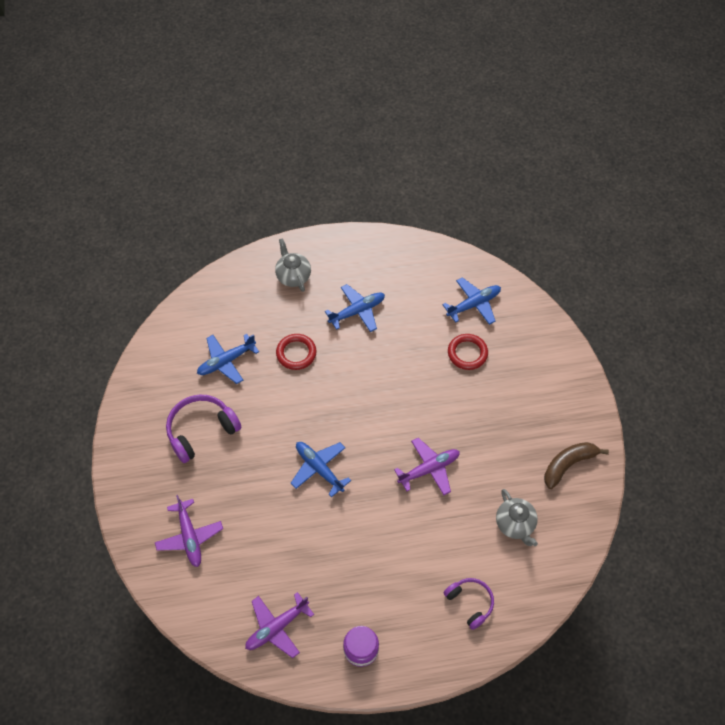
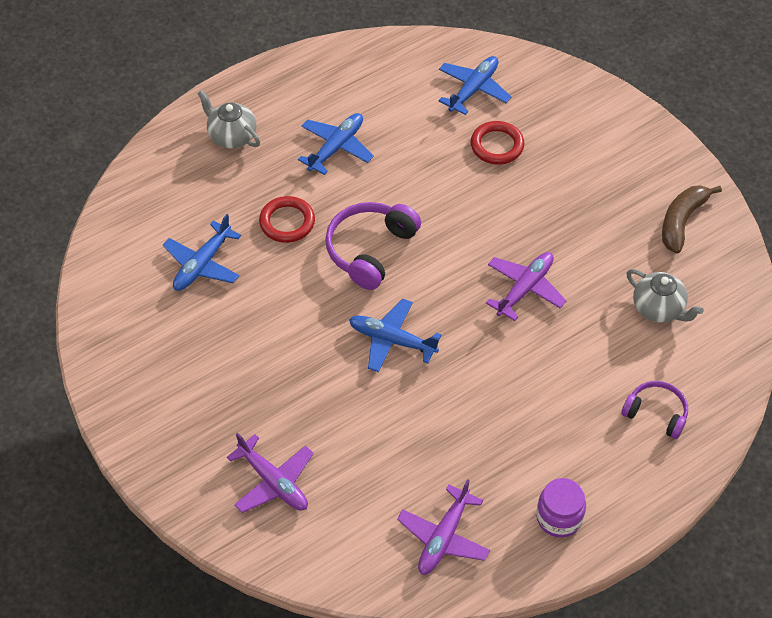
camera: 25 degrees left, 5 degrees down
purple headphones [166,395,241,463] -> purple headphones moved to [325,202,421,290]

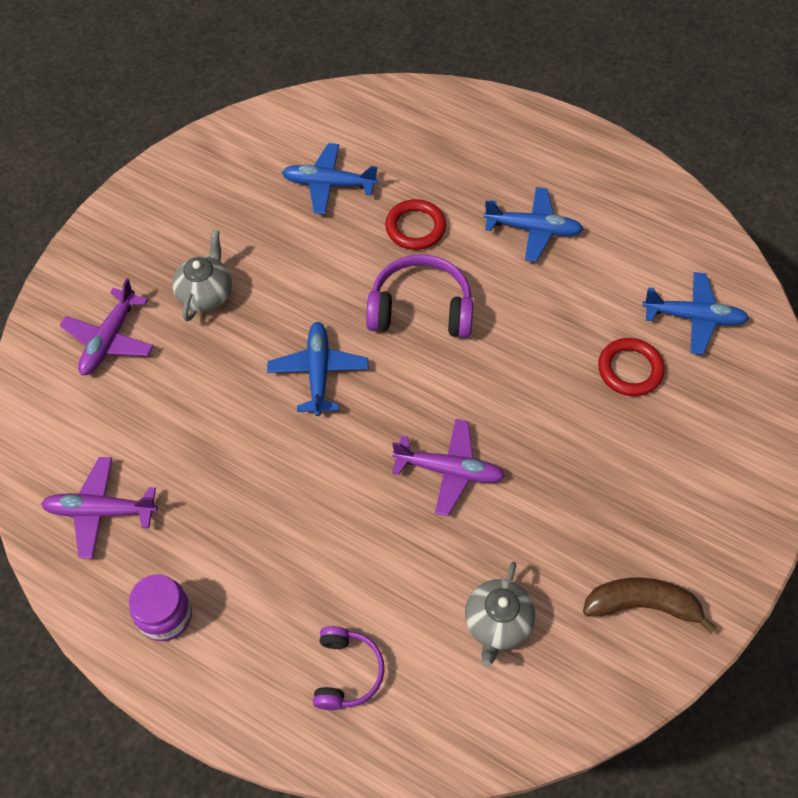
camera: 65 degrees right, 5 degrees up
grey teapot [197,90,260,149] -> grey teapot moved to [172,230,232,321]

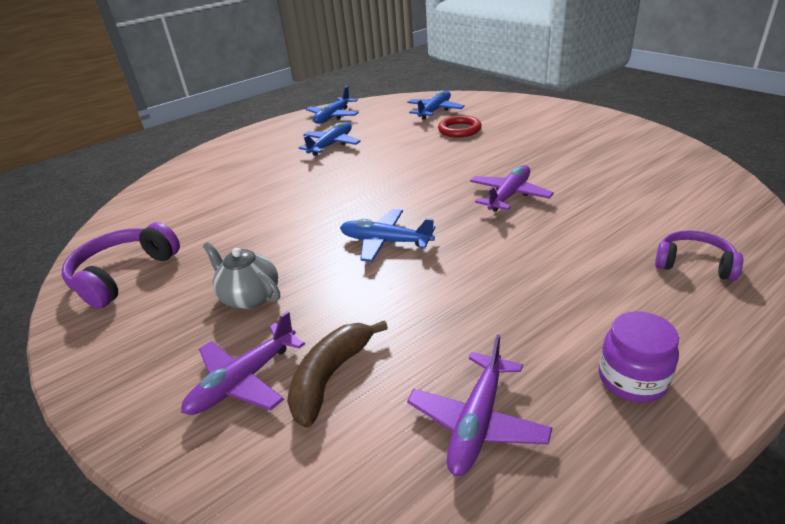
camera: 65 degrees left, 25 degrees down
purple plane [60,278,154,375] -> purple plane turned 90 degrees clockwise [181,311,305,415]
blue plane [282,143,378,214] -> blue plane moved to [306,86,359,124]
purple headphones [366,254,473,338] -> purple headphones moved to [62,222,180,309]
red ring [385,199,446,250] -> none
grey teapot [465,562,535,667] -> none
brown banana [583,578,717,634] -> brown banana moved to [287,320,388,428]

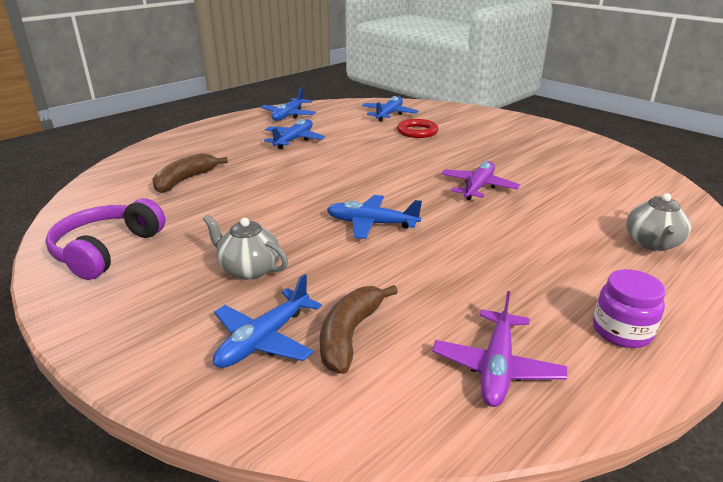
camera: 10 degrees left, 5 degrees down
purple plane [181,311,305,415] -> blue plane [213,274,322,368]
purple headphones [655,230,743,281] -> grey teapot [626,193,691,251]
none -> brown banana [152,153,228,193]

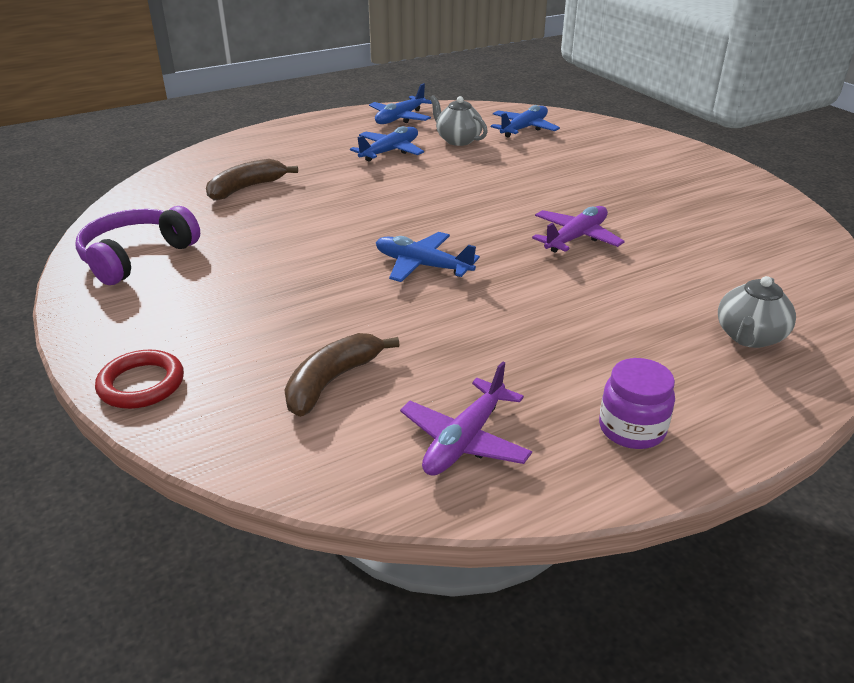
camera: 15 degrees right, 5 degrees up
grey teapot [203,215,288,280] -> grey teapot moved to [430,95,488,146]
blue plane [213,274,322,368] -> none
red ring [397,119,438,138] -> red ring moved to [95,350,184,409]

